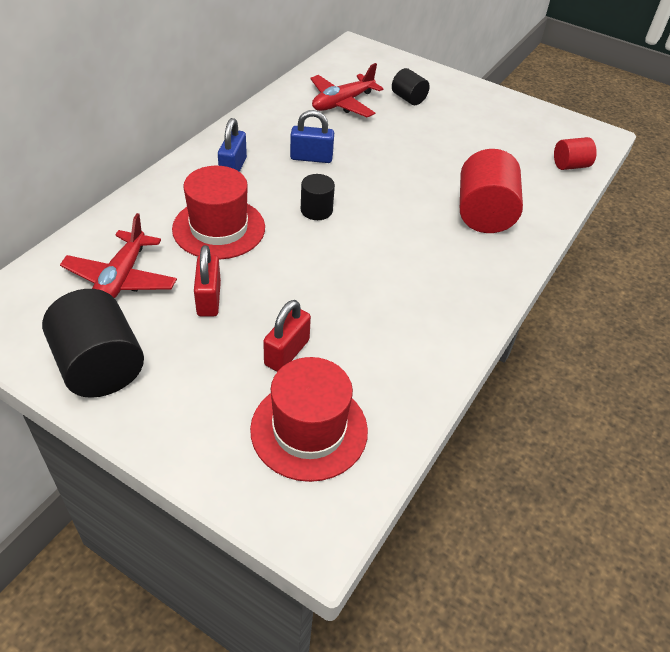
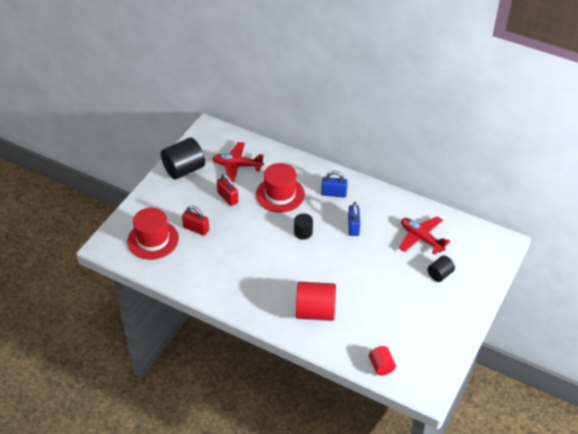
camera: 90 degrees right, 0 degrees up
red padlock [194,245,221,317] -> red padlock turned 60 degrees clockwise [217,173,239,206]

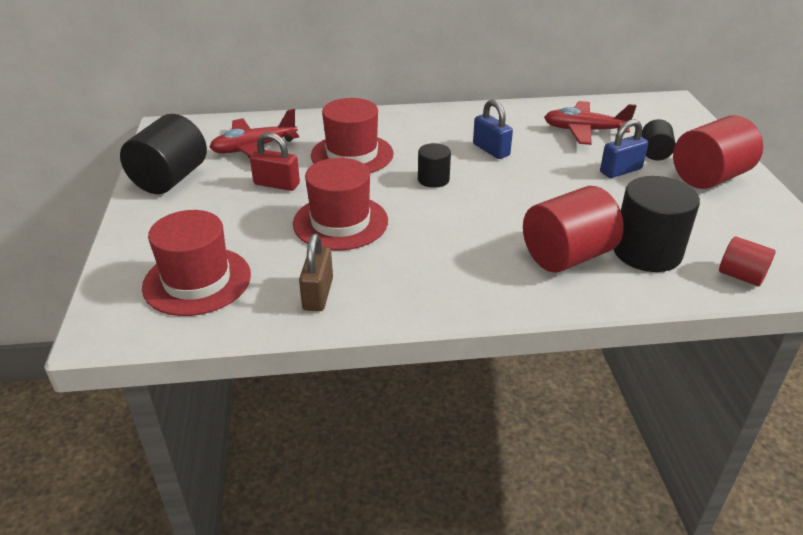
camera: 35 degrees left, 10 degrees down
red padlock [182,206,209,236] -> none
blue padlock [321,171,348,198] -> blue padlock moved to [600,119,648,178]
none -> red hat [293,158,388,250]
none -> brown padlock [299,233,333,311]
none -> black cylinder [614,176,700,272]
none -> red cylinder [673,115,763,189]

